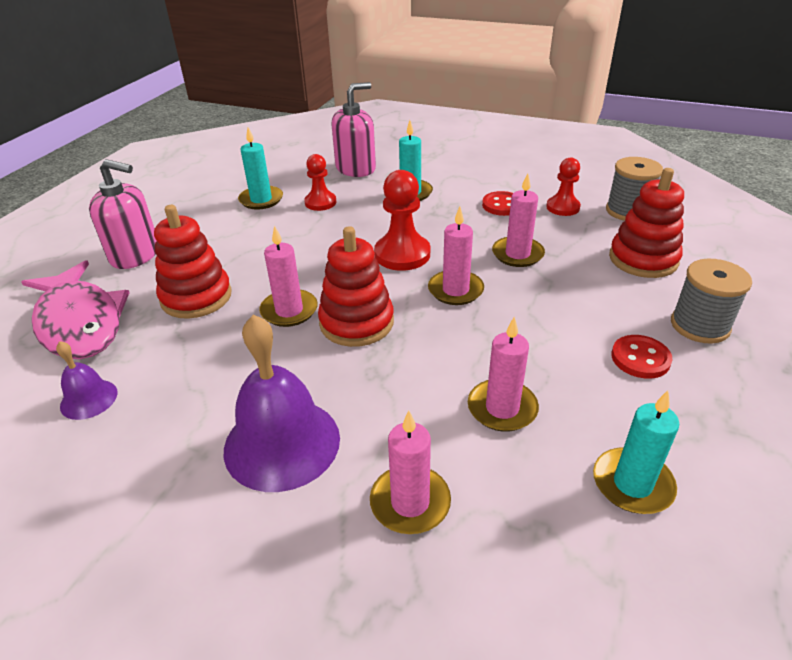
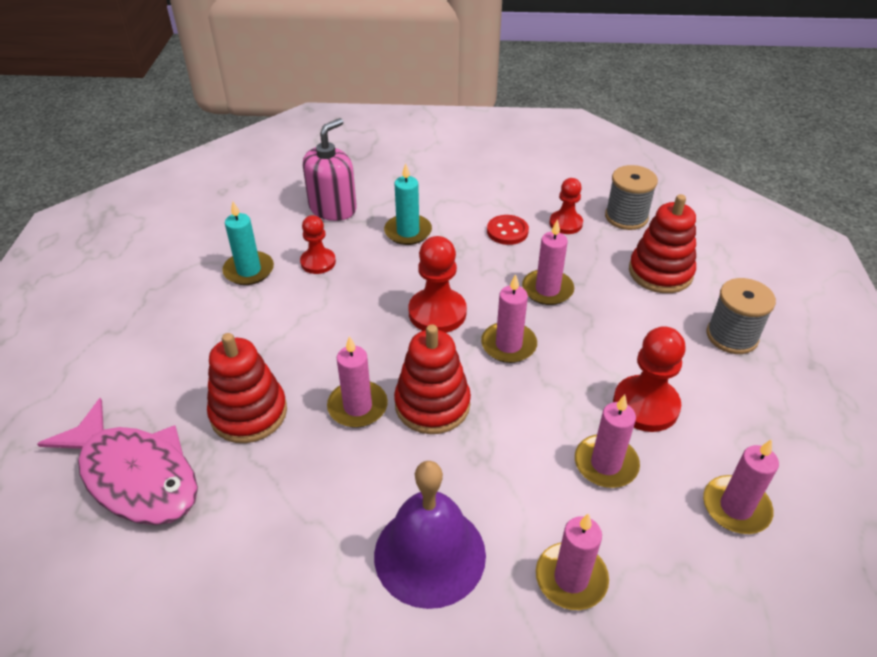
camera: 20 degrees left, 5 degrees up
purple bell [56,341,117,420] -> none
pink soap dispenser [89,159,156,269] -> none
turquoise candle [593,391,679,514] -> pink candle [703,439,779,534]
red button [611,335,672,379] -> none
none -> red pawn [613,326,686,432]

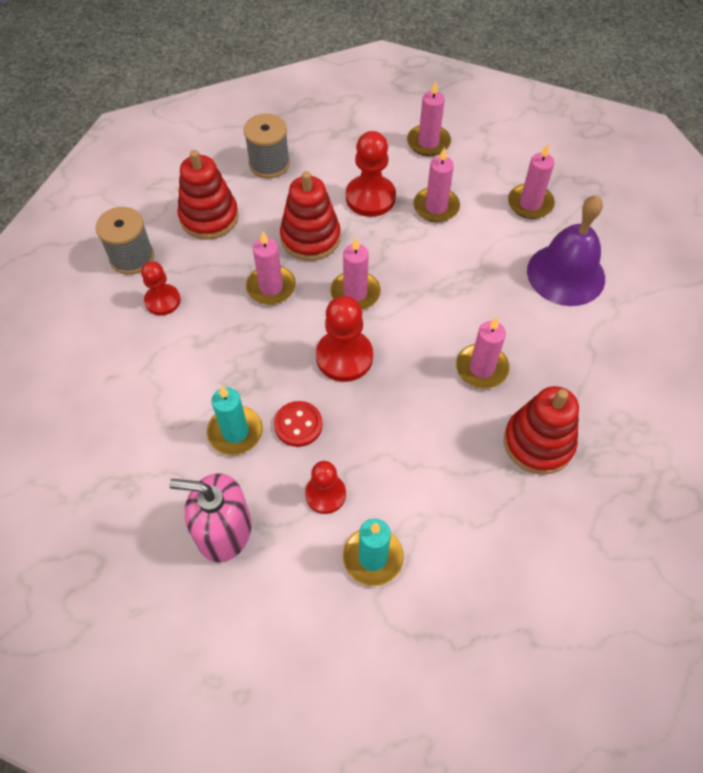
camera: 115 degrees left, 15 degrees up
pink fish [37,398,198,525] -> none
red stacking toy [394,324,471,434] -> red stacking toy moved to [280,171,340,261]
red button [487,215,529,245] -> red button moved to [274,401,323,447]

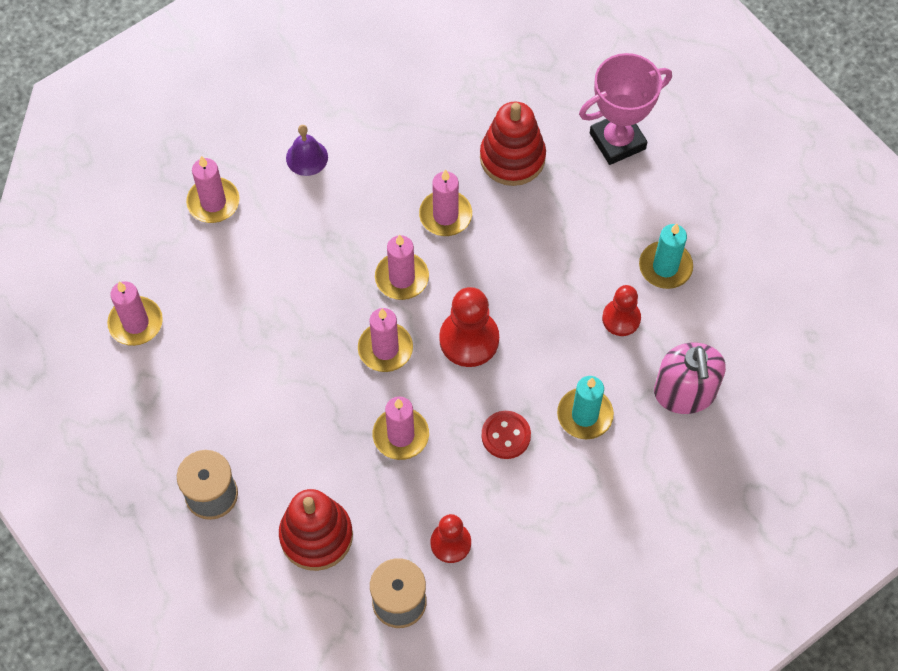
camera: 105 degrees left, 5 degrees up
red button [274,401,323,447] -> red button moved to [481,411,531,459]
red stacking toy [280,171,340,261] -> none
red pawn [346,131,396,217] -> none
pink candle [413,147,460,222] -> pink candle moved to [375,234,429,300]
purple bell [527,195,605,306] -> purple bell [286,125,328,176], size x0.51
none -> pink trophy [579,53,672,165]

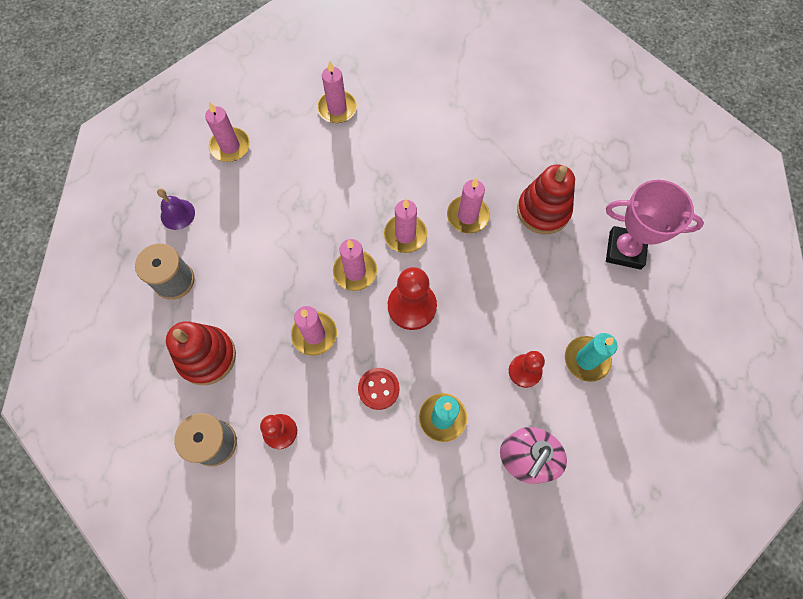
camera: 40 degrees right, 5 degrees up
purple bell [286,125,328,176] -> purple bell moved to [157,188,195,230]

